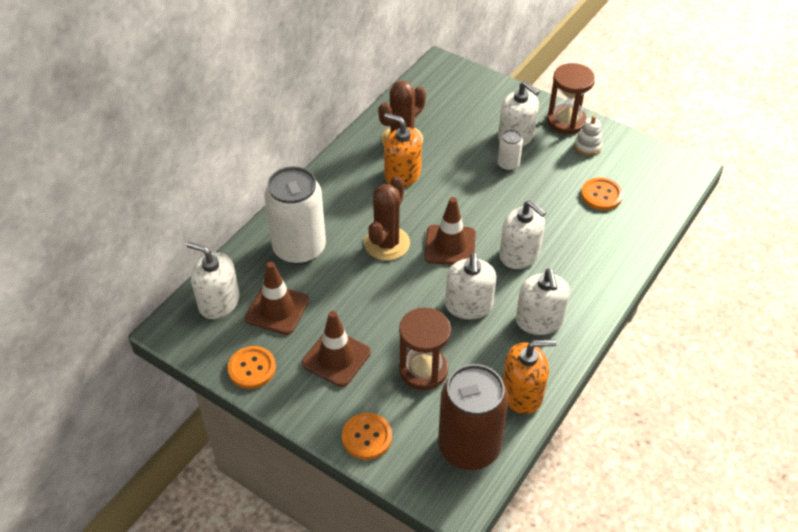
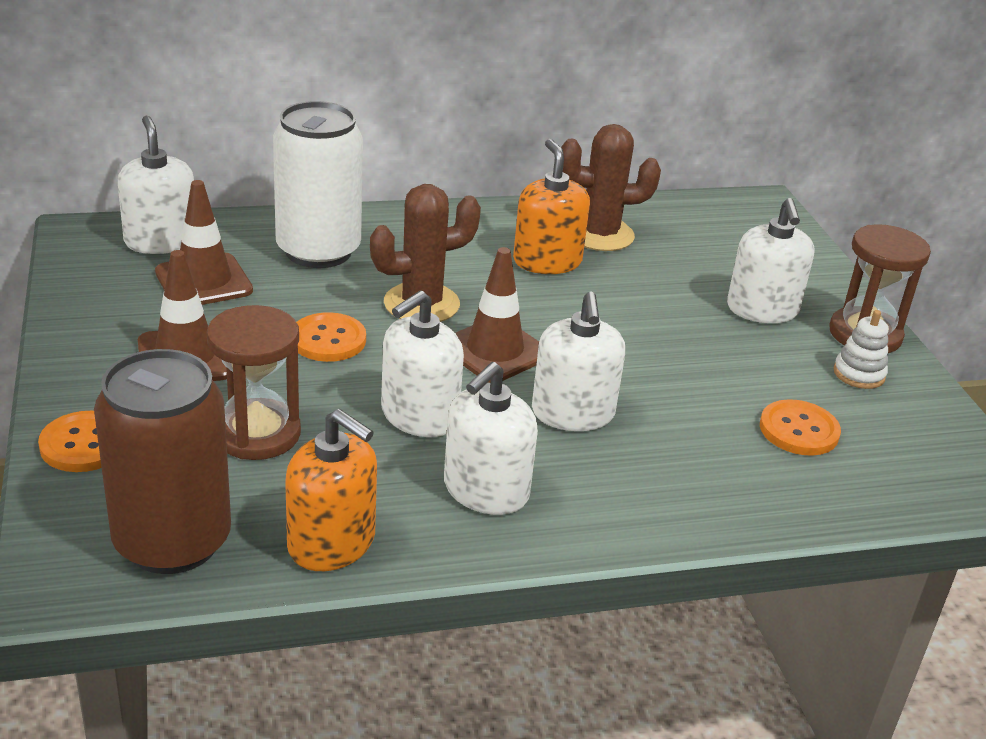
camera: 40 degrees right, 15 degrees down
orange button [228,346,276,389] -> orange button moved to [296,312,366,362]
white can [498,130,523,171] -> none

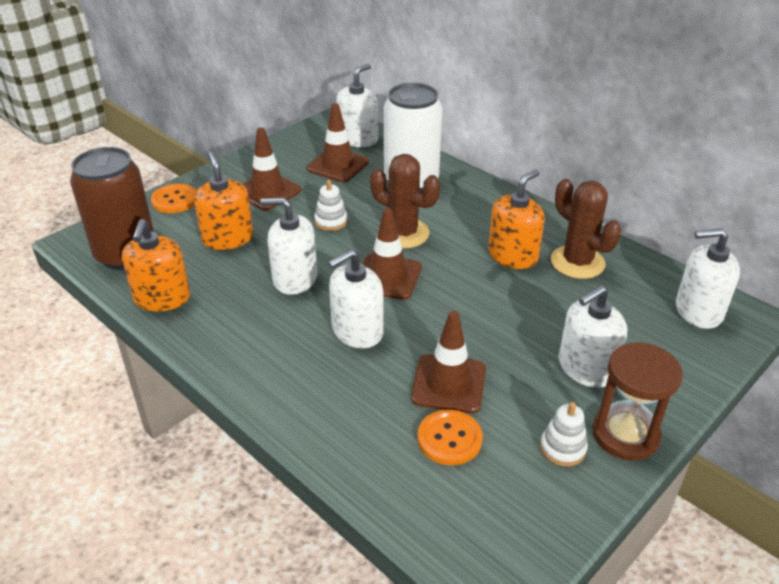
camera: 60 degrees right, 5 degrees up
brown hourglass [207,305,301,460] -> orange soap dispenser [194,151,253,250]
orange button [296,312,366,362] -> white stacking toy [314,180,348,231]
white soap dispenser [444,362,538,515] -> white soap dispenser moved to [676,228,740,329]
none -> brown traffic cone [411,311,486,413]

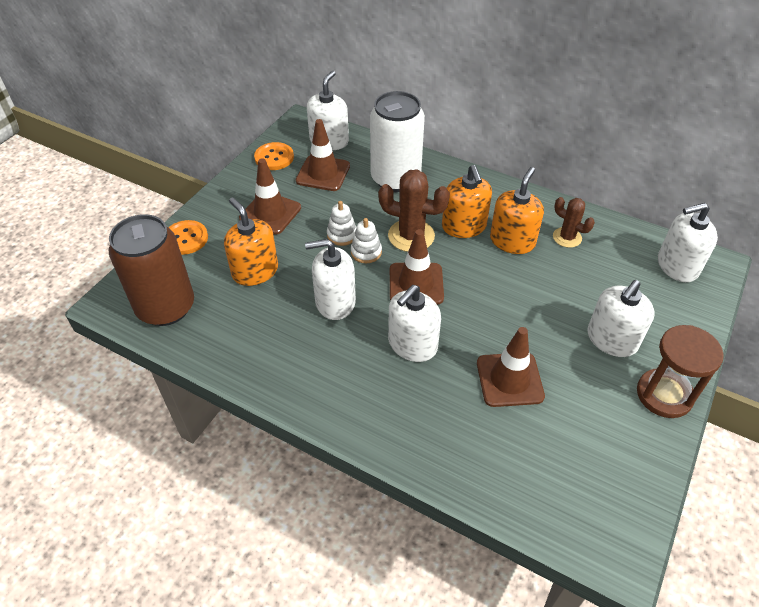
camera: 15 degrees left, 10 degrees up
orange soap dispenser [122,219,190,311] -> orange soap dispenser moved to [442,165,492,238]
orange button [418,410,483,465] -> orange button moved to [254,142,294,170]
white stacking toy [540,402,588,467] -> white stacking toy moved to [351,218,382,263]
brown cactus [550,179,621,279] -> brown cactus [553,197,595,248], size x0.62

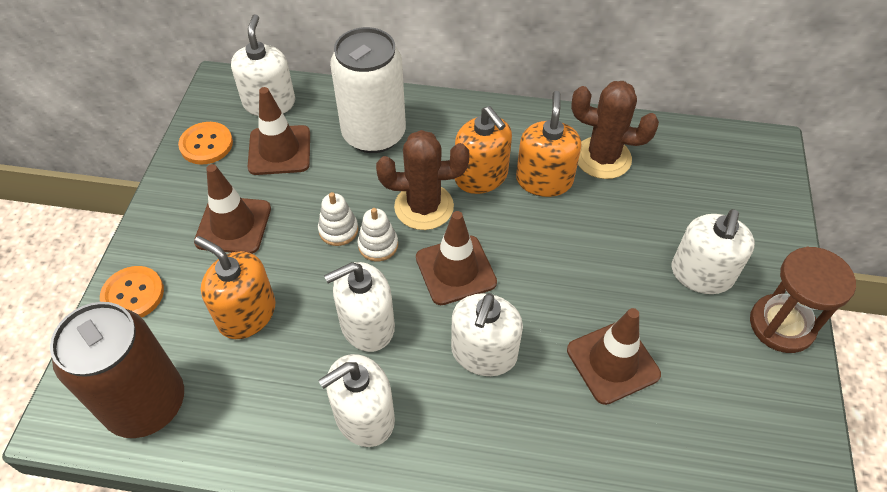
camera: 20 degrees left, 5 degrees up
brown cactus [553,197,595,248] -> brown cactus [571,81,659,179], size x1.62
white soap dispenser [658,203,718,282] -> white soap dispenser moved to [318,354,395,447]

